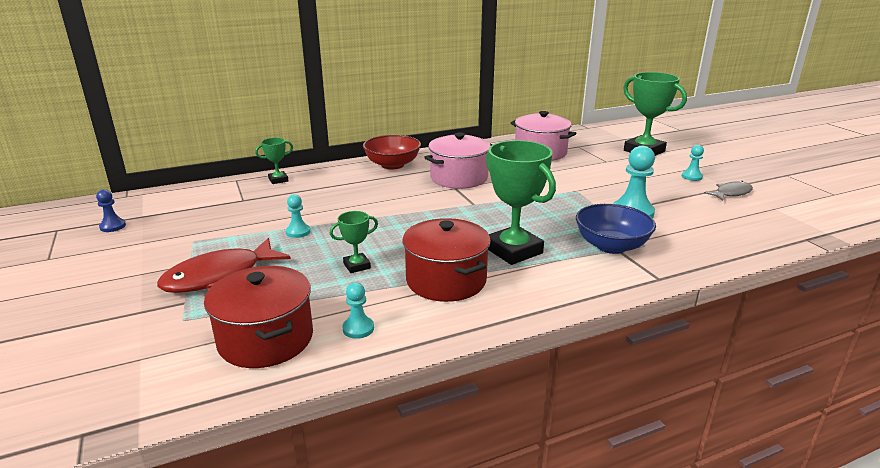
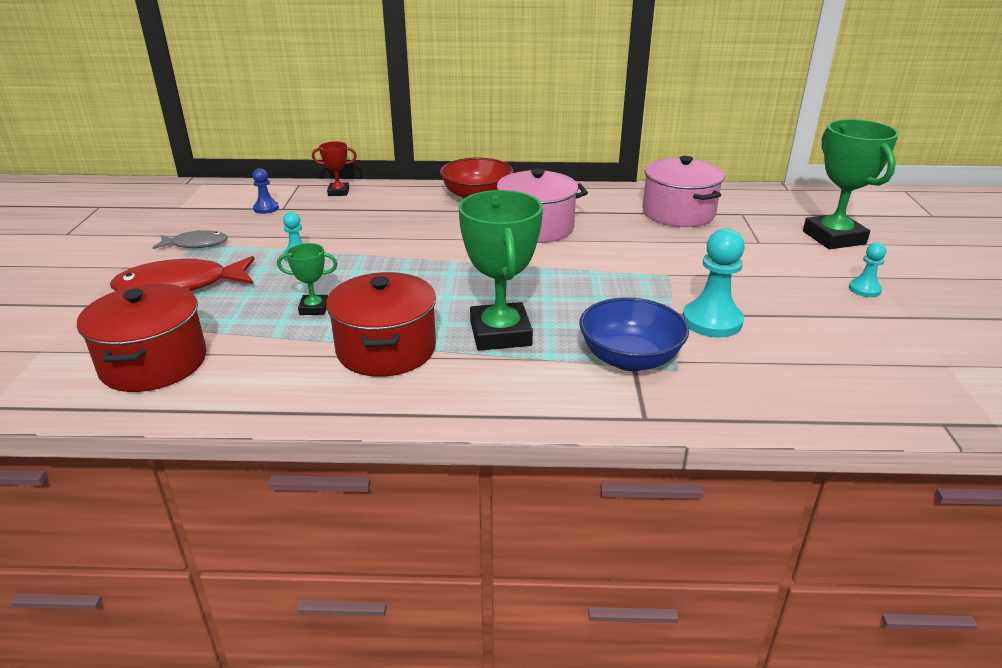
camera: 25 degrees right, 5 degrees up
blue pawn [96,189,126,232] -> blue pawn moved to [253,168,279,214]
green trophy [255,138,293,184] -> red trophy [312,141,357,196]
turquoise pawn [342,283,374,339] -> none
grey fish [704,181,753,201] -> grey fish moved to [152,230,228,249]

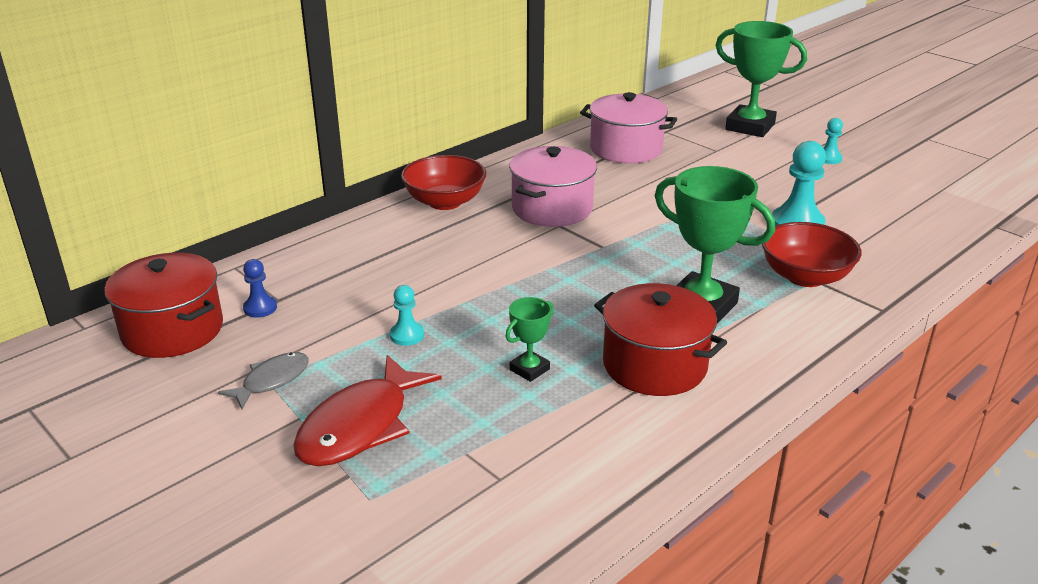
camera: 45 degrees left, 0 degrees up
red pot [77,284,207,392] -> red pot moved to [104,253,223,358]
red trophy [312,141,357,196] -> none
blue bowl [579,297,689,371] -> red bowl [762,222,862,287]

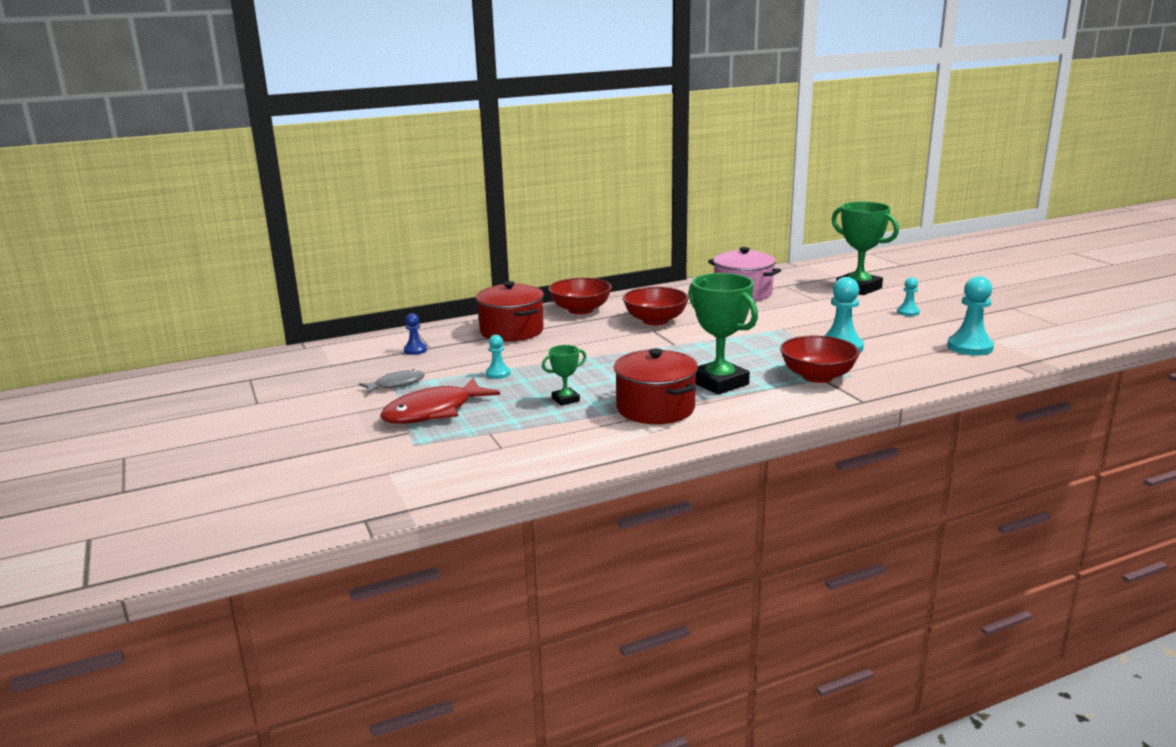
camera: 20 degrees right, 10 degrees down
red pot [104,253,223,358] -> red pot moved to [476,281,544,342]
pink pot [509,146,597,227] -> red bowl [623,287,689,325]
none -> turquoise pawn [947,276,994,356]

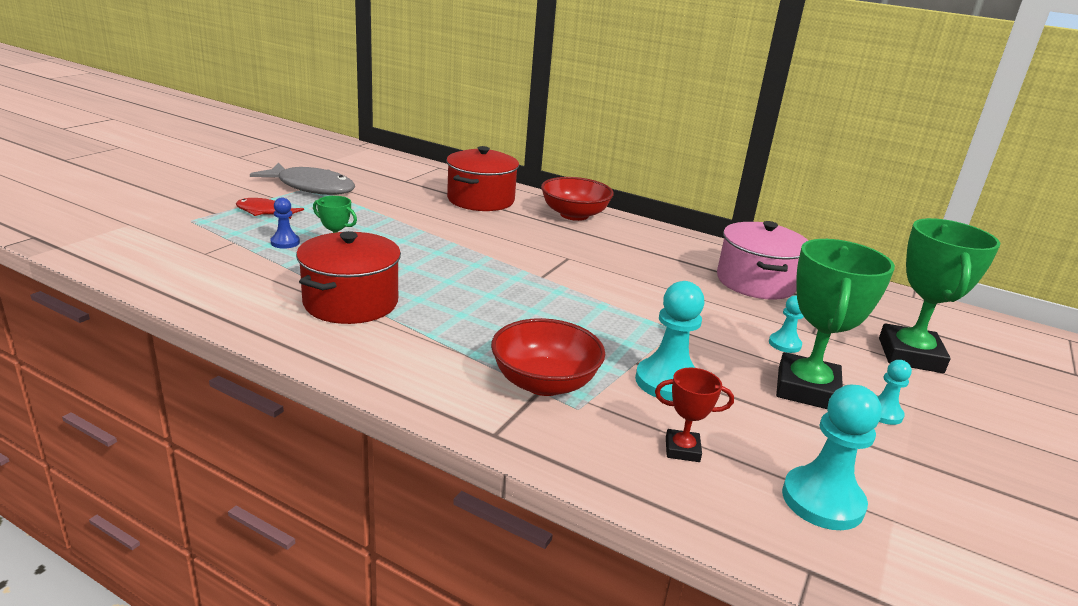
camera: 50 degrees right, 5 degrees up
grey fish [359,369,425,394] -> grey fish [250,163,355,195], size x1.76
red fish [380,378,500,424] -> red fish [236,198,304,219], size x0.57
blue pawn [404,313,427,355] -> blue pawn moved to [270,197,300,249]
turquoise pawn [486,335,510,379] -> turquoise pawn moved to [769,295,804,353]
red bowl [623,287,689,325] -> none
green trophy [688,273,758,395] -> green trophy moved to [776,239,895,409]
none -> red trophy [655,368,734,462]

